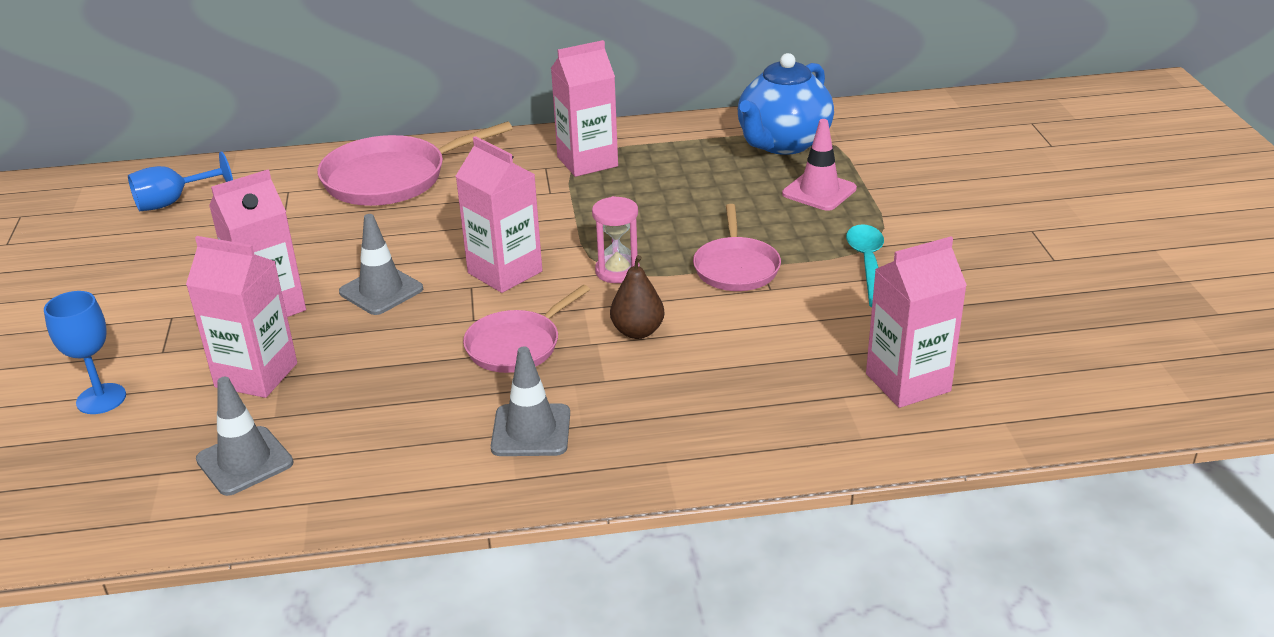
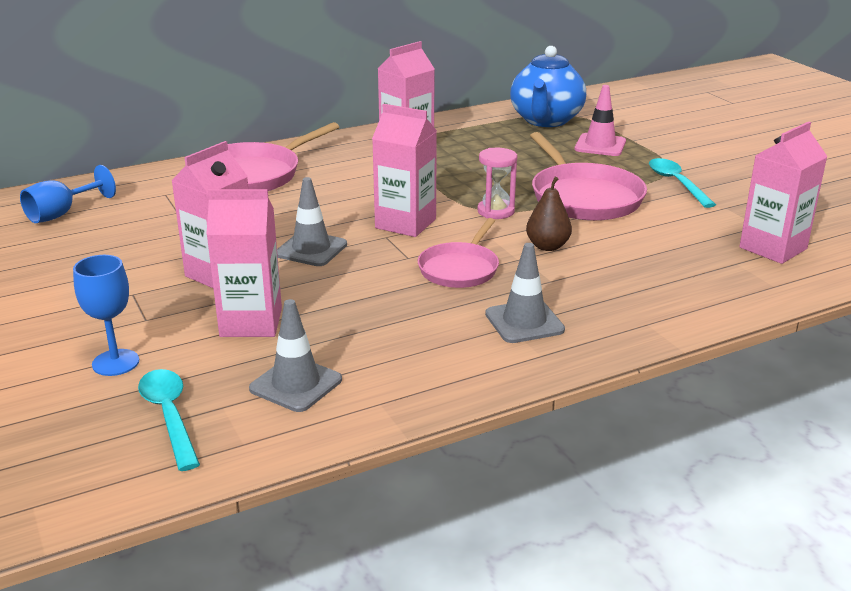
camera: 20 degrees left, 5 degrees down
pink pan [693,204,781,291] -> pink pan [530,132,647,221], size x1.60
none -> turquoise spoon [138,369,200,471]

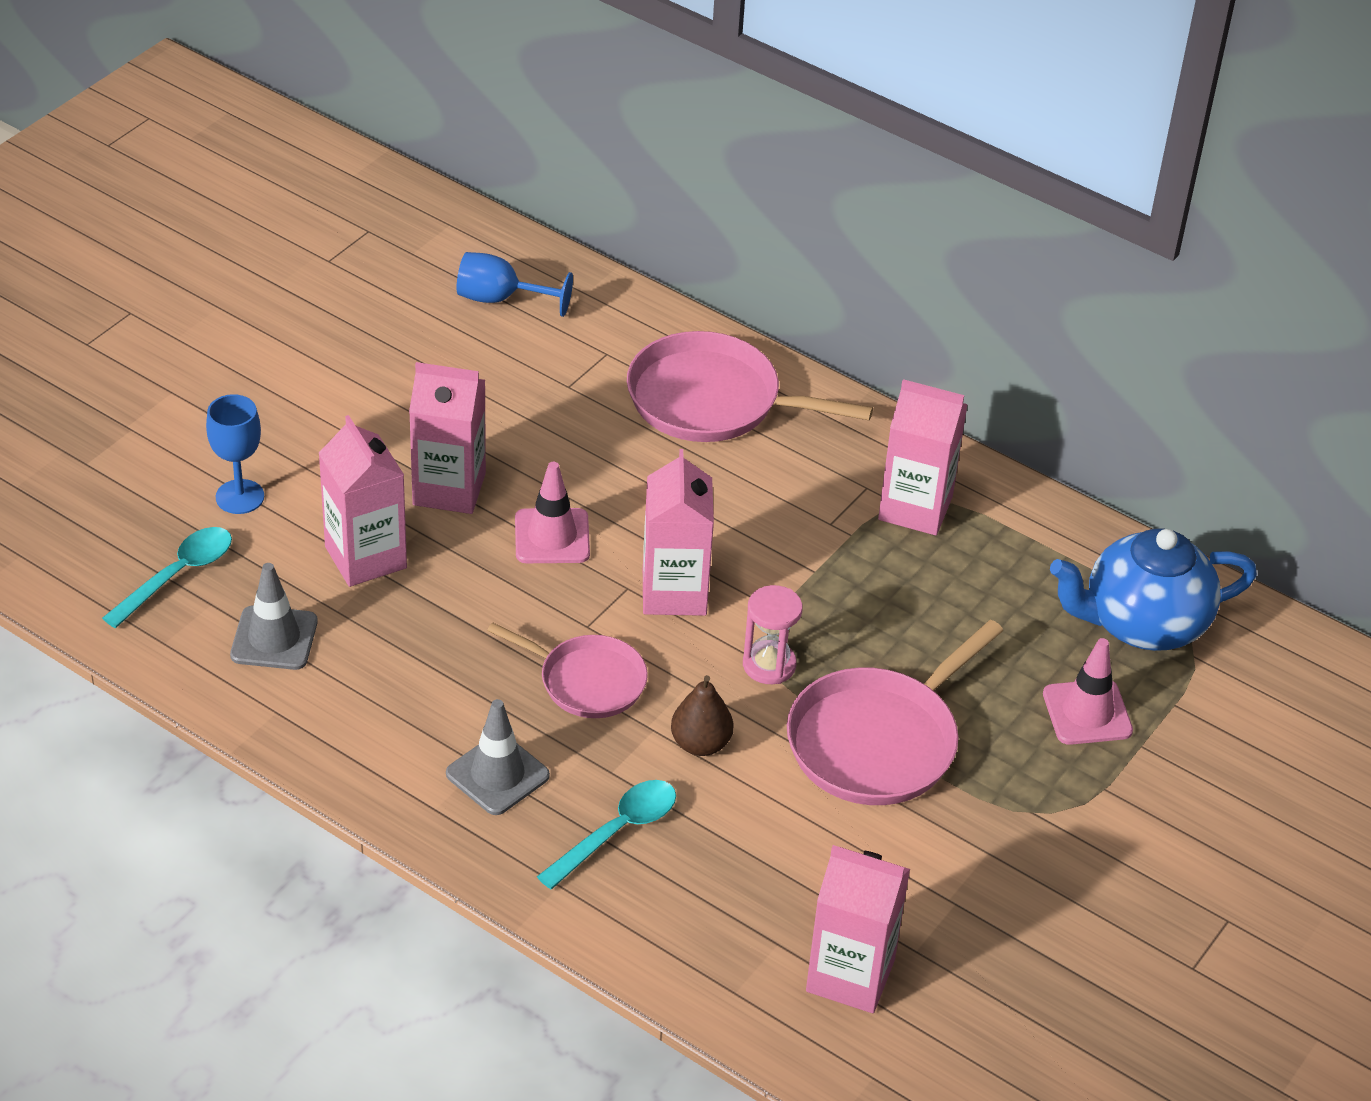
camera: 60 degrees right, 15 degrees up
grey traffic cone [277,177,347,266] -> pink traffic cone [515,462,590,563]
pink pan [418,218,499,288] -> pink pan turned 150 degrees counterclockwise [487,622,648,718]
turquoise spoon [649,158,716,208] -> turquoise spoon moved to [537,780,676,889]

